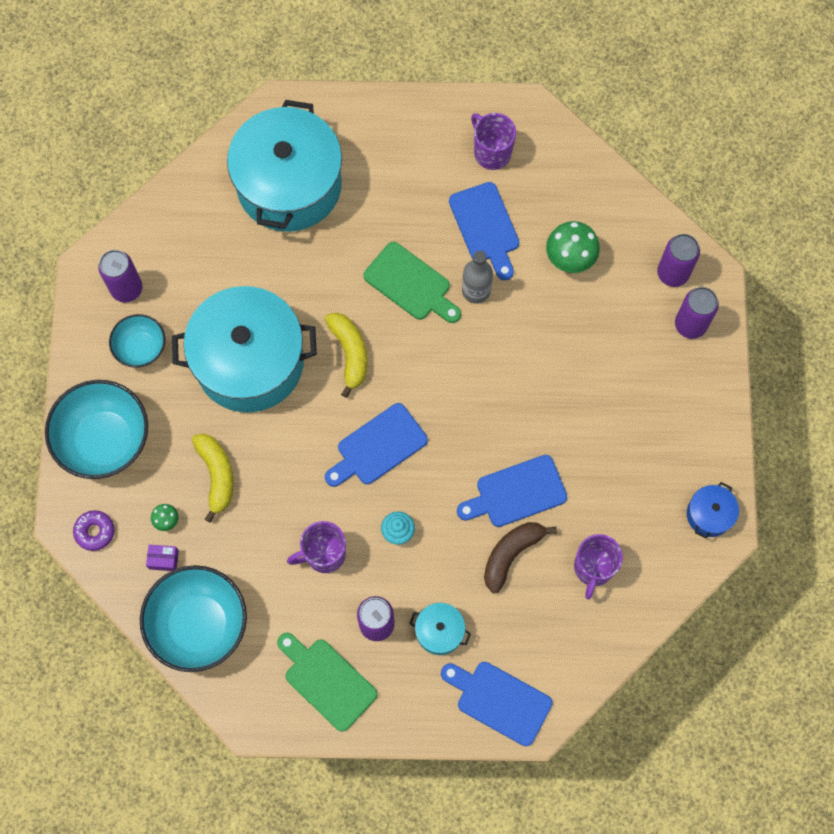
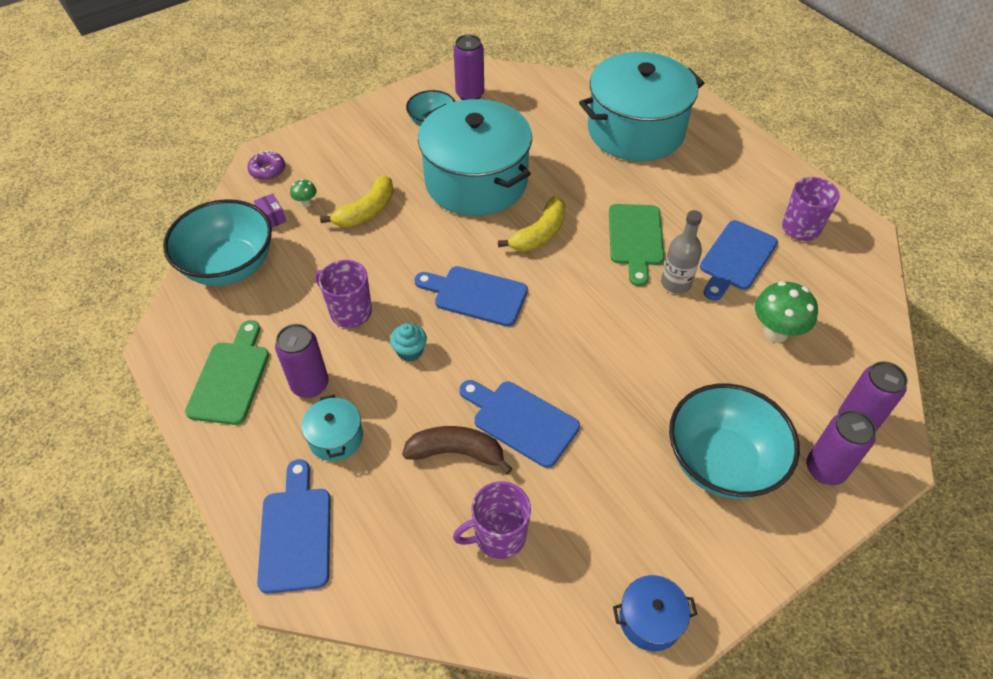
camera: 55 degrees right, 20 degrees down
turquoise bowl [45,380,148,479] -> turquoise bowl moved to [669,384,800,499]

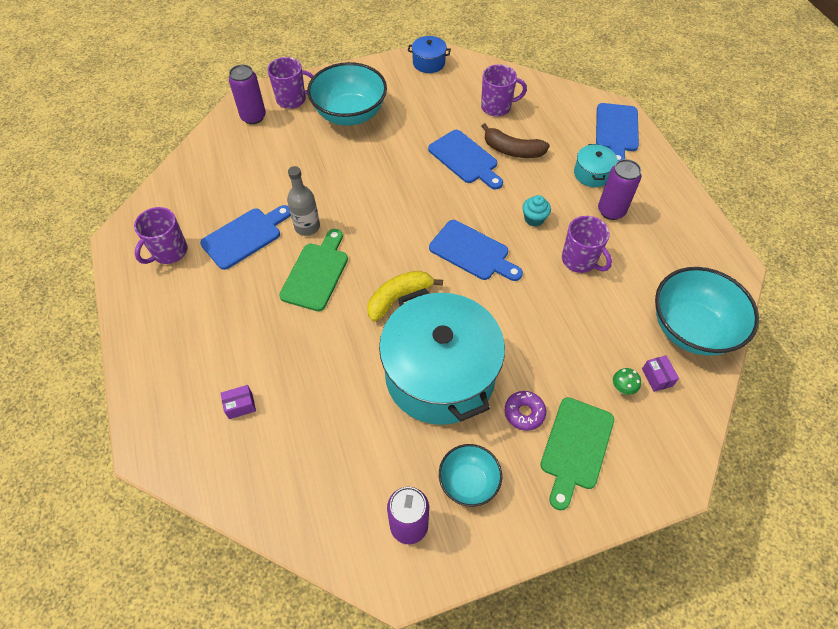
camera: 165 degrees left, 5 degrees up
green cutting board [185,320,269,425] -> green cutting board moved to [540,397,614,510]
purple donut [247,151,285,180] -> purple donut moved to [505,391,546,431]
yellow banana [320,175,394,227] -> none
turquoise pot [579,52,704,161] -> purple box [220,385,256,419]
green mushroom [755,281,818,343] -> none
purple can [806,410,876,485] -> purple mug [267,57,314,109]

